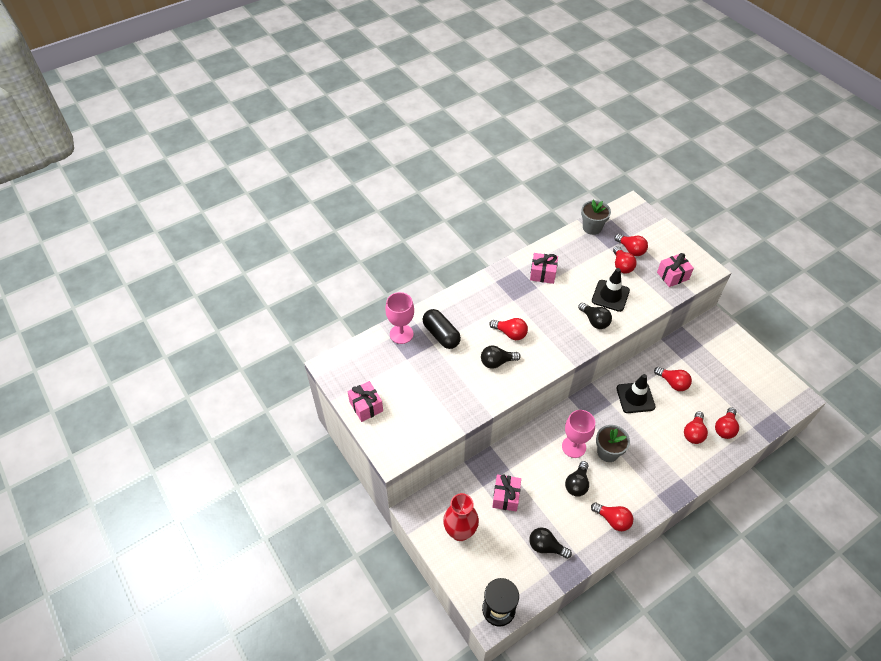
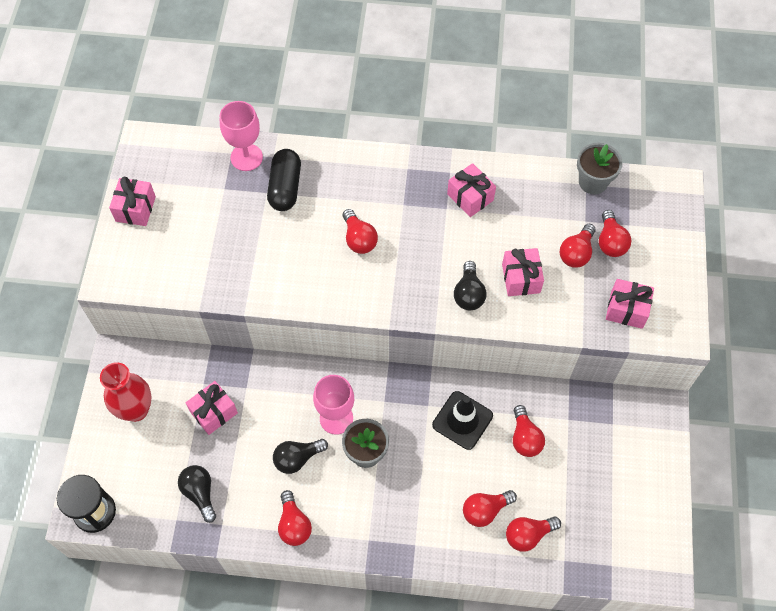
camera: 40 degrees right, 10 degrees up
black light bulb [481,345,521,369] -> none
black traffic cone [592,268,630,312] -> pink gift [502,248,544,296]

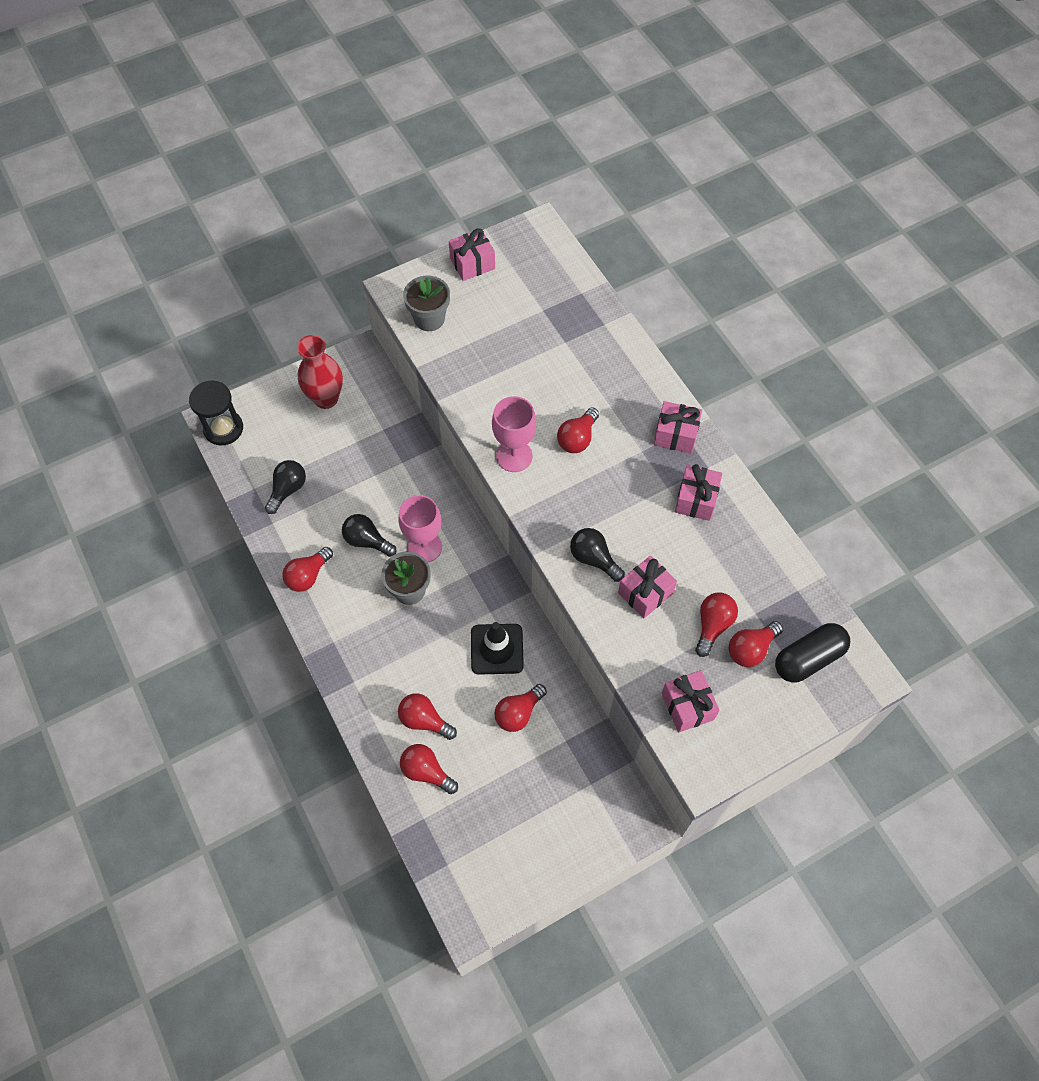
camera: 55 degrees right, 0 degrees up
pink gift [186,381,238,435] -> pink gift moved to [654,401,702,453]
pink goblet [220,101,263,171] -> pink goblet moved to [492,396,536,472]
black capsule [267,149,301,211] -> black capsule moved to [775,623,850,683]
black light bulb [454,261,486,310] -> black light bulb turned 75 degrees clockwise [570,528,625,582]
red light bulb [560,224,596,268] -> red light bulb turned 120 degrees clockwise [695,593,738,657]
grey flower pot [577,143,623,194] -> grey flower pot moved to [403,276,450,331]

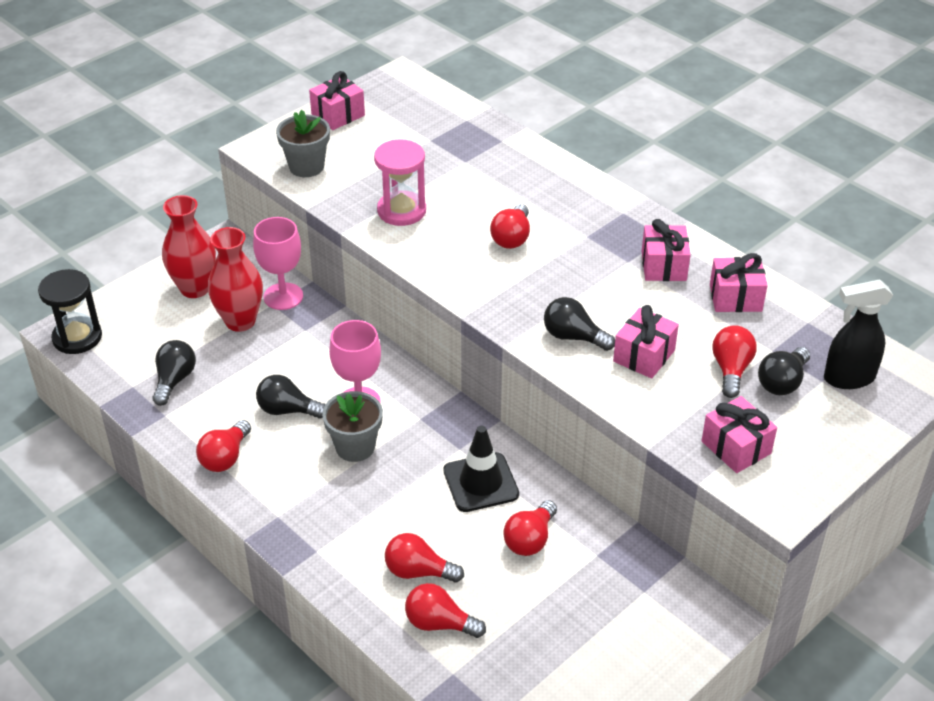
camera: 15 degrees left, 20 degrees down
pink goblet [492,396,536,472] -> pink goblet moved to [253,217,303,310]
pink gift [654,401,702,453] -> pink gift moved to [710,253,768,312]
red light bulb [729,621,783,667] -> black light bulb [758,347,810,395]
black capsule [775,623,850,683] -> black spray bottle [824,279,893,389]
none -> red vase [208,227,263,332]
none -> pink hourglass [374,140,426,226]

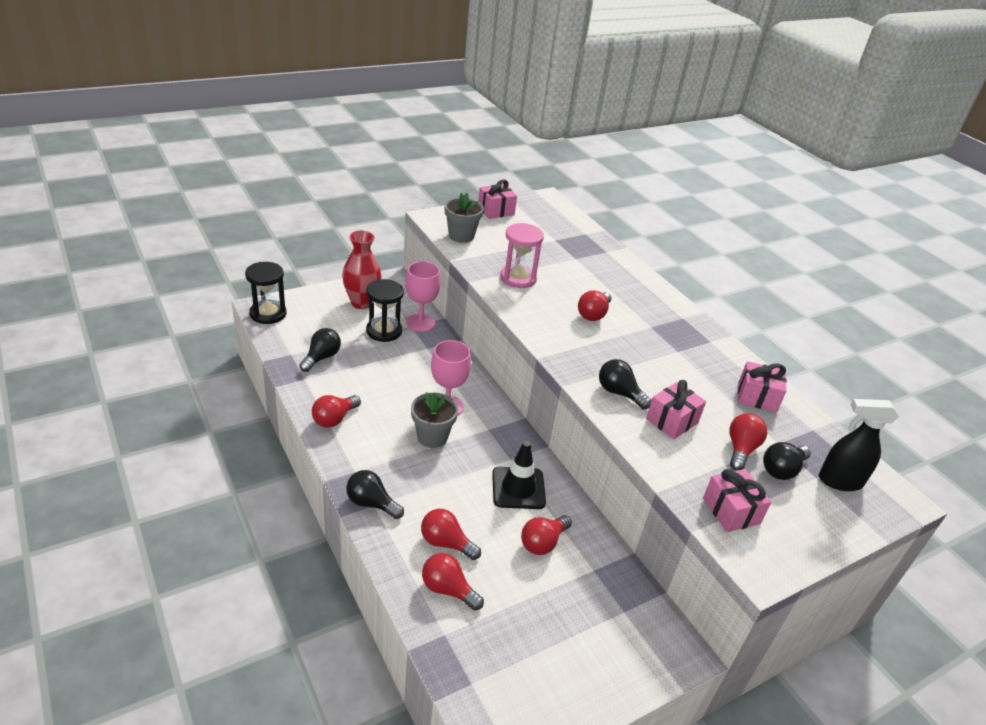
camera: 10 degrees right, 5 degrees down
red vase [208,227,263,332] -> black hourglass [366,279,404,342]
black light bulb [256,375,325,418] -> black light bulb moved to [346,470,404,519]
pink gift [642,219,691,281] -> none

